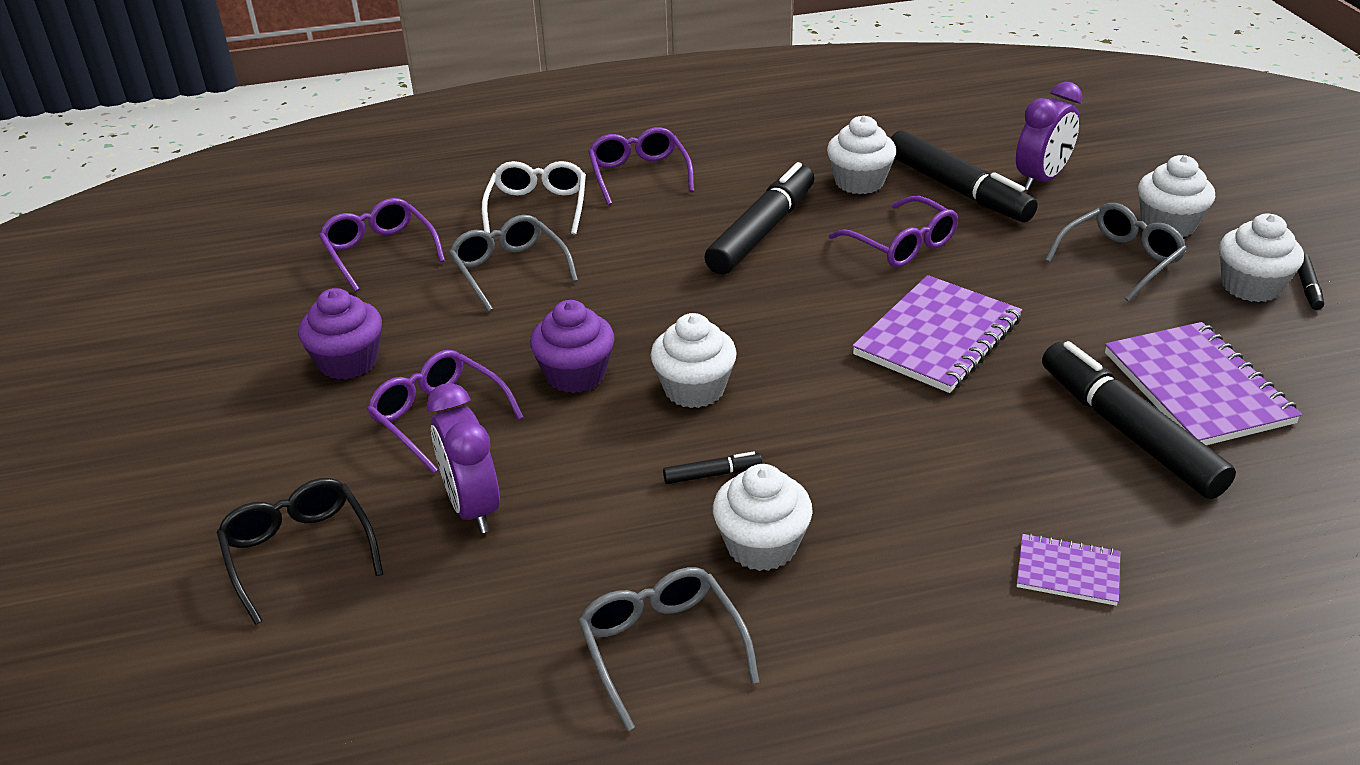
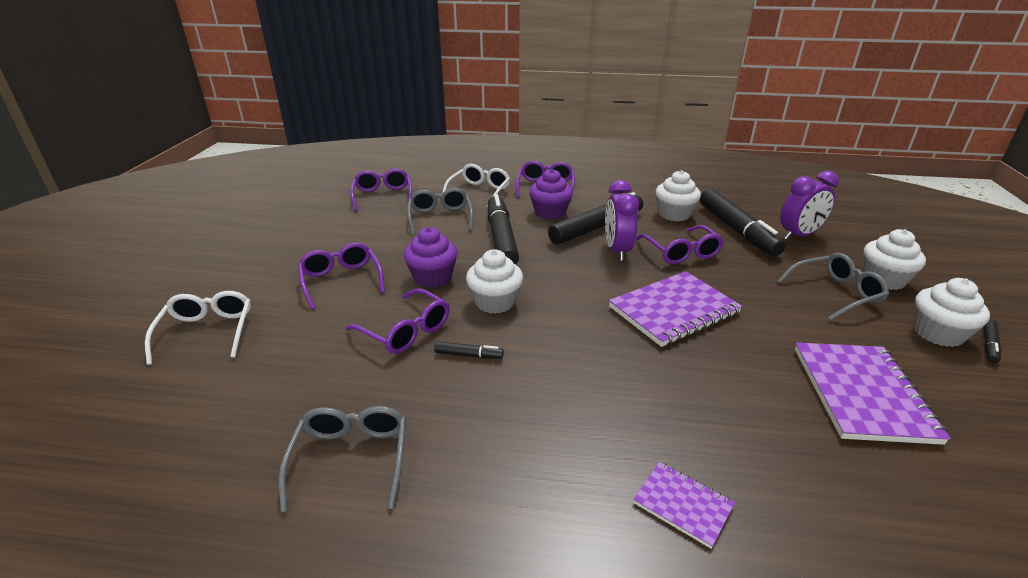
camera: 20 degrees right, 5 degrees down
black glasses [217,478,383,625] -> white glasses [145,291,251,365]
purple cupcake [298,288,382,380] -> purple cupcake moved to [529,169,573,220]
purple clock [427,383,500,533] -> purple clock moved to [605,180,639,261]
white cupcake [713,464,813,571] -> none
black marker [1042,341,1236,499] -> black marker moved to [488,194,519,265]
none -> purple glasses [345,289,449,354]

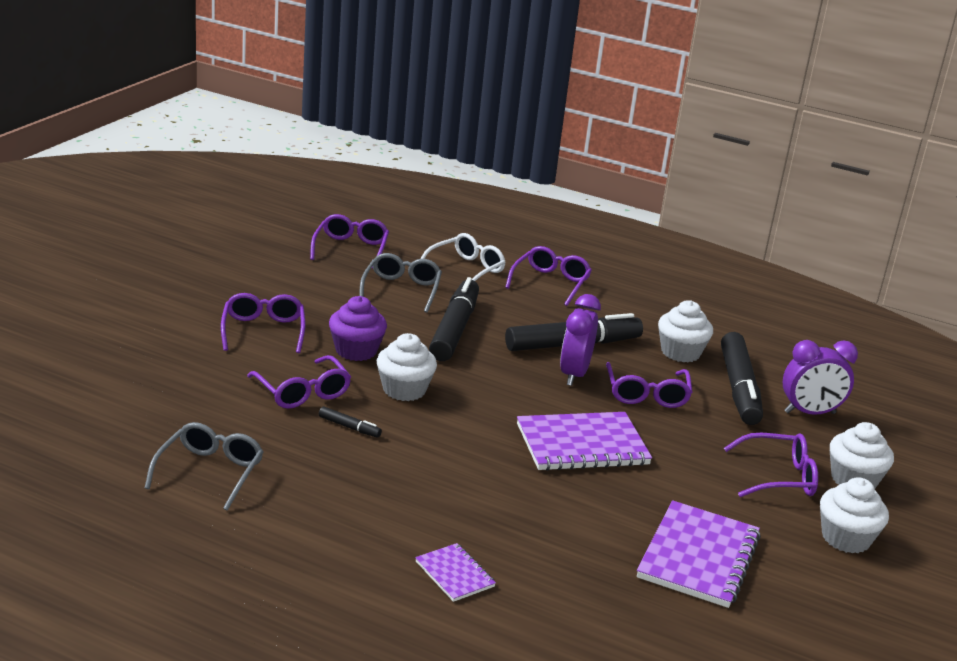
camera: 15 degrees right, 5 degrees down
white glasses [145,291,251,365] -> none
purple cupcake [529,169,573,220] -> none
grey glasses [777,253,889,321] -> purple glasses [724,433,818,497]
black marker [983,319,1001,363] -> none

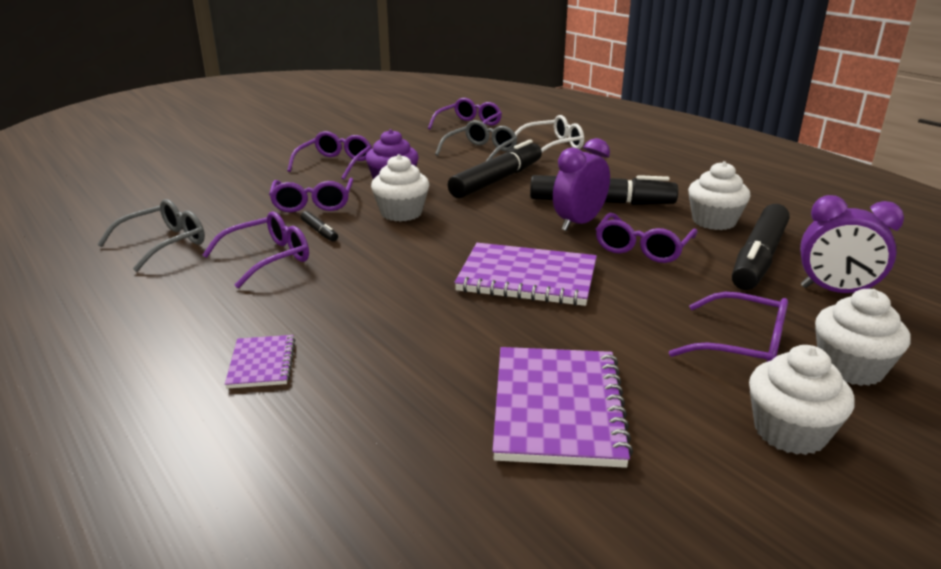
camera: 30 degrees right, 0 degrees up
purple glasses [505,246,592,306] -> purple glasses moved to [203,211,309,288]
purple notebook [637,500,761,608] -> purple notebook turned 45 degrees counterclockwise [492,347,633,468]

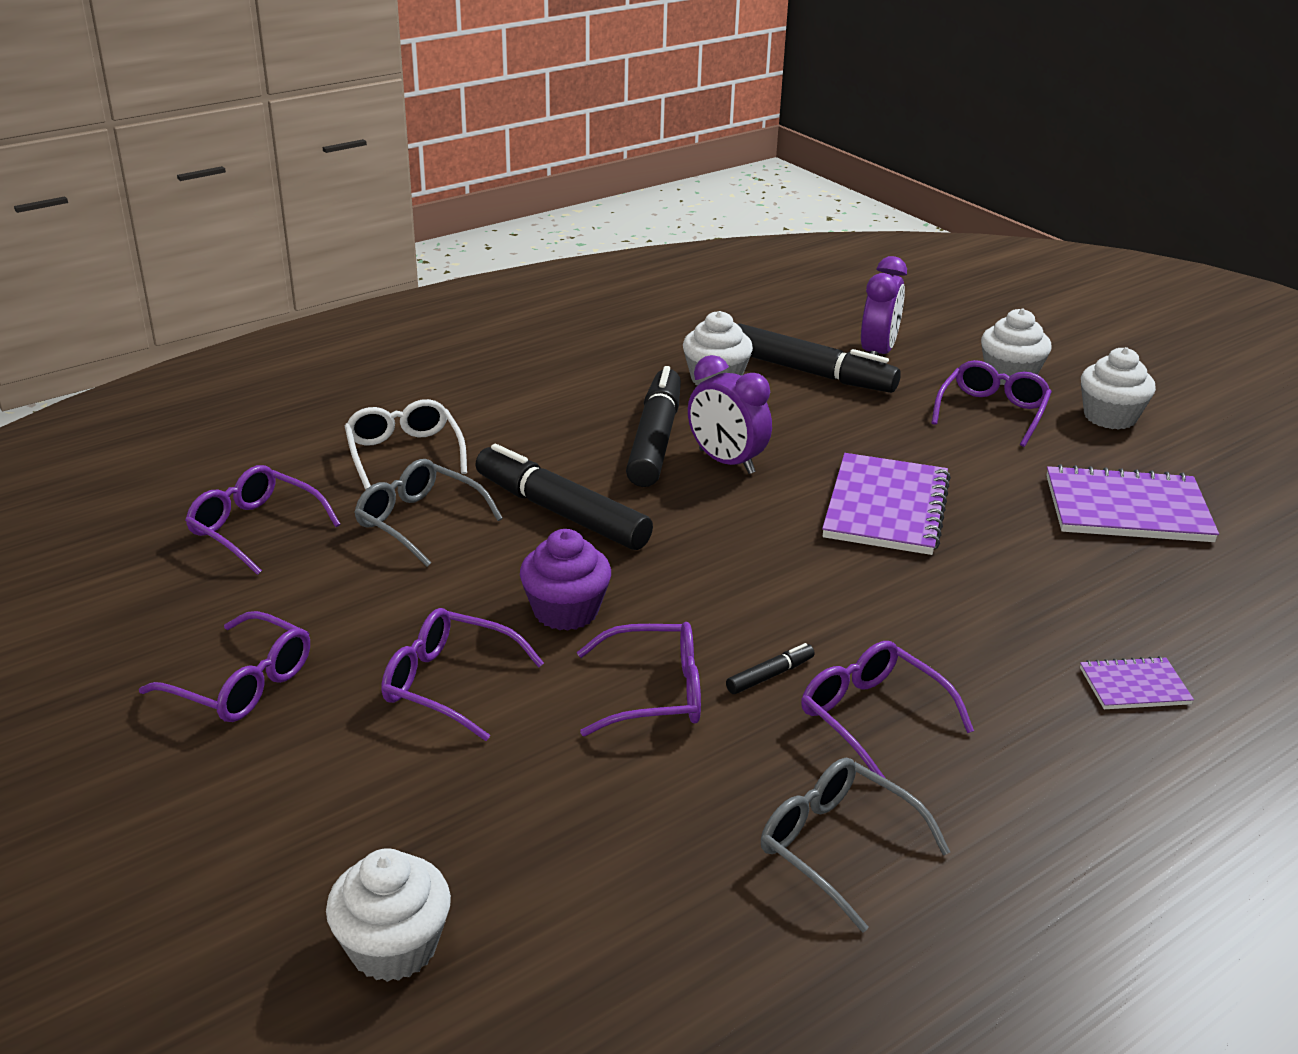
camera: 90 degrees left, 5 degrees up
white cupcake [371,154,429,222] -> white cupcake moved to [326,848,451,982]
purple glasses [596,213,698,263] -> purple glasses moved to [139,611,310,722]

